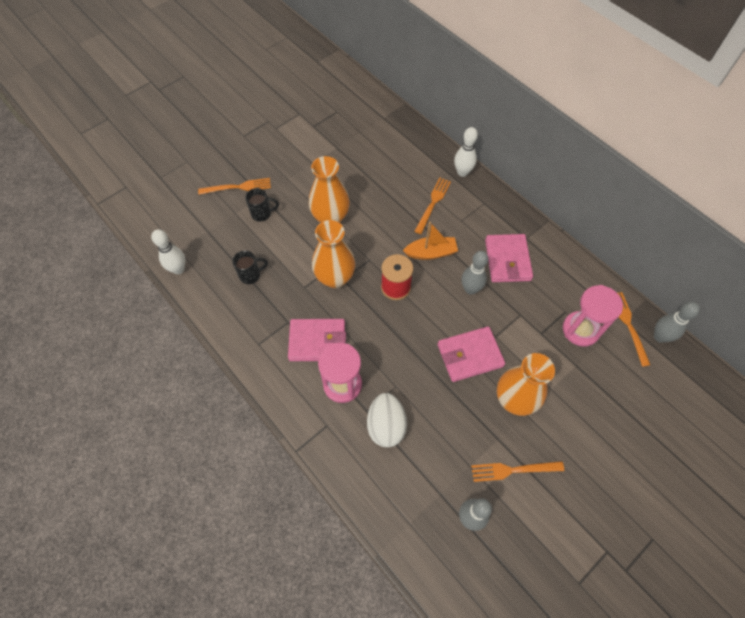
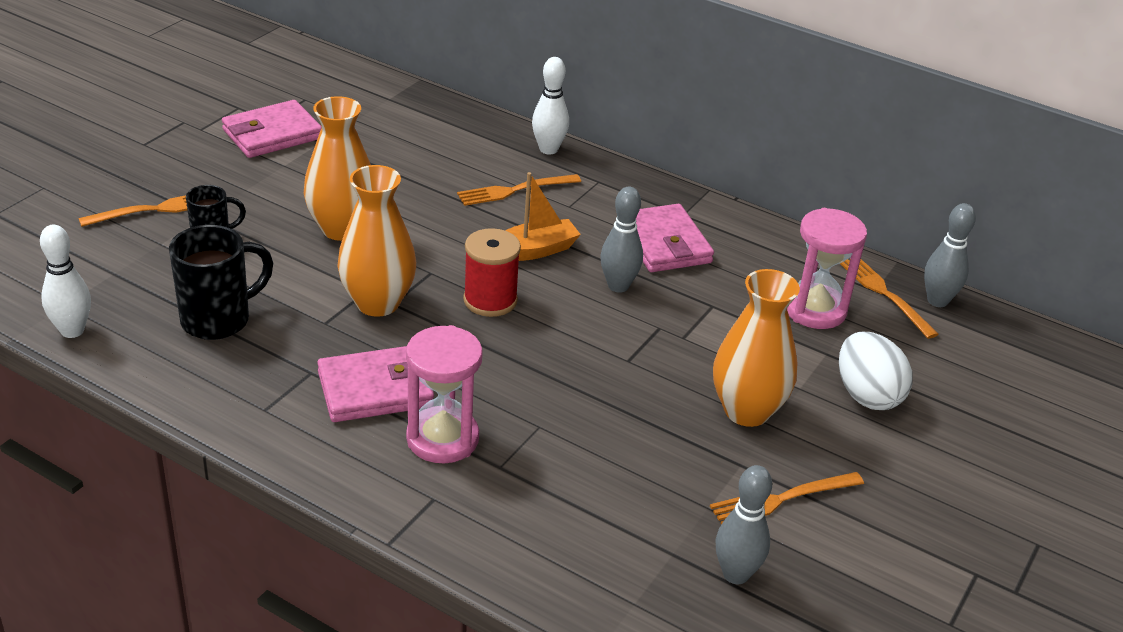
camera: 20 degrees left, 25 degrees down
black mug [232,251,268,284] -> black mug [169,225,273,340], size x1.67
white egg [367,393,407,447] -> white egg moved to [839,332,913,410]
orange fork [414,178,451,234] -> orange fork turned 120 degrees counterclockwise [457,174,581,206]
pink wallet [438,326,505,382] -> pink wallet moved to [222,100,322,158]

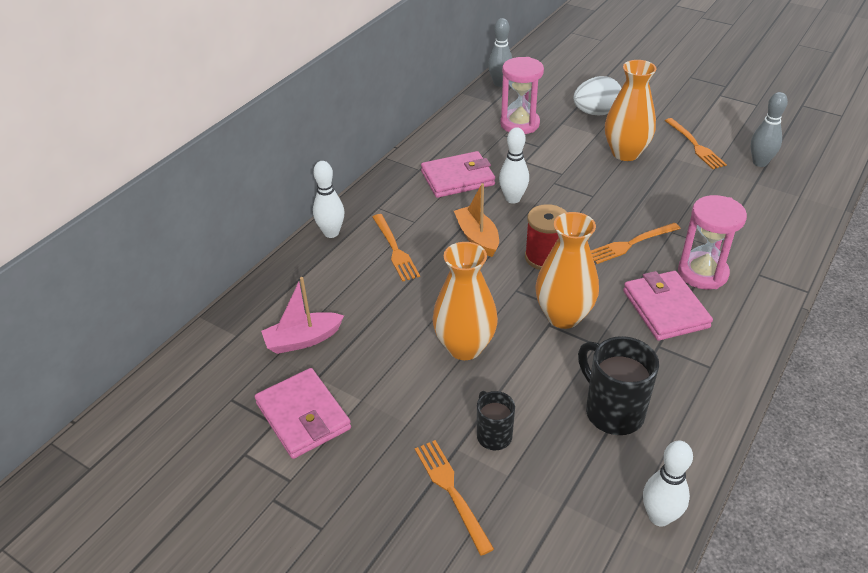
camera: 85 degrees left, 5 degrees up
grey bowling pin [600,187,643,293] -> white bowling pin [499,127,529,204]
orange fork [840,258,939,339] -> orange fork moved to [591,223,680,264]
none -> pink boat [261,277,344,354]

